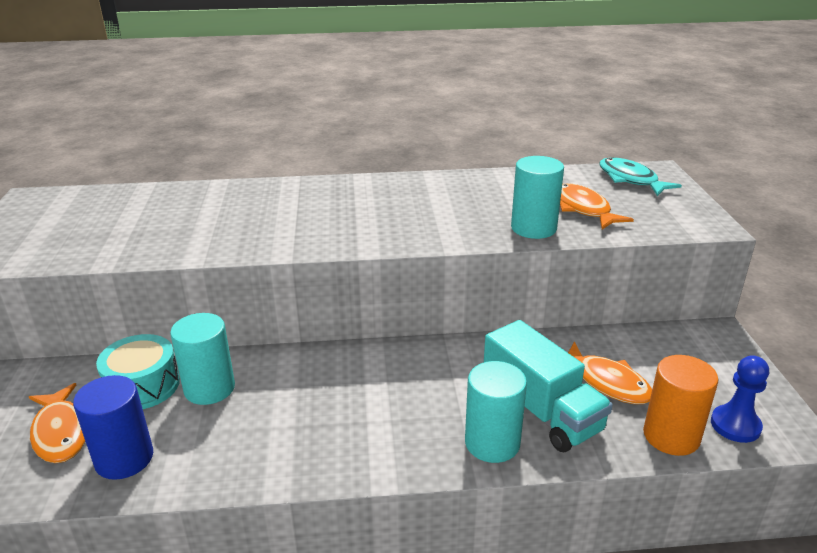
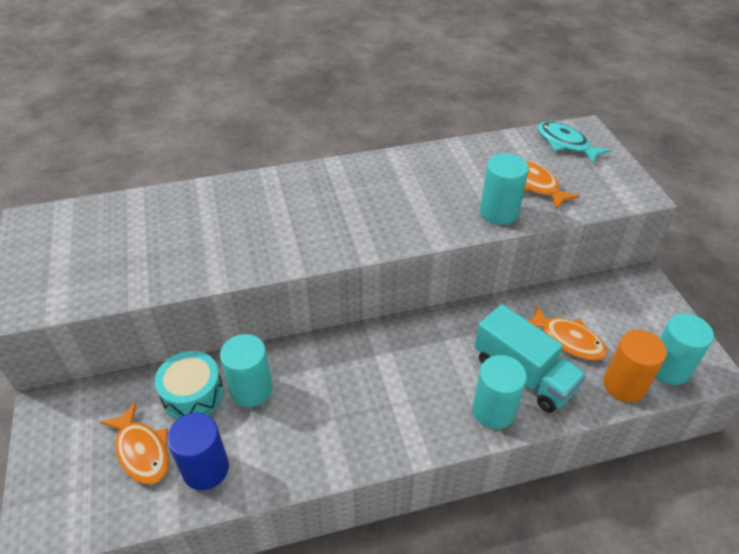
camera: 10 degrees left, 15 degrees up
blue pawn [711,355,769,443] -> turquoise cylinder [656,313,714,385]

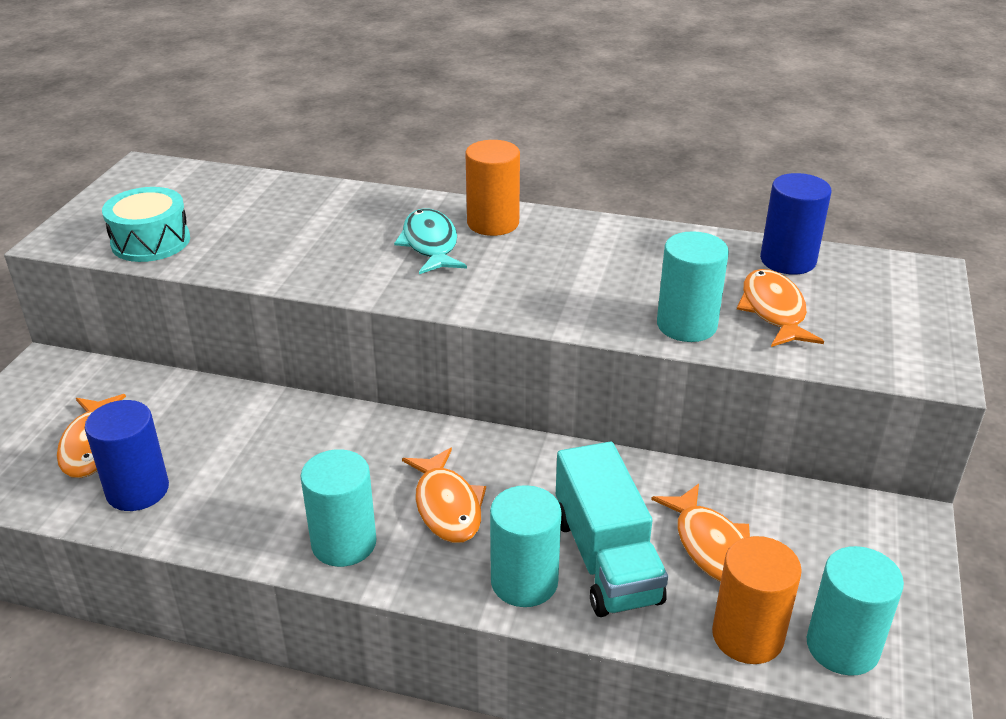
camera: 30 degrees right, 10 degrees down
turquoise drum [155,351,224,419] -> turquoise drum moved to [102,187,190,262]
turquoise cylinder [220,334,272,407] -> turquoise cylinder moved to [301,449,376,567]
turquoise fish [537,121,611,164] -> turquoise fish moved to [394,209,467,274]
none -> orange fish [402,448,486,543]
none -> orange cylinder [466,140,520,236]
none -> blue cylinder [760,173,831,275]

